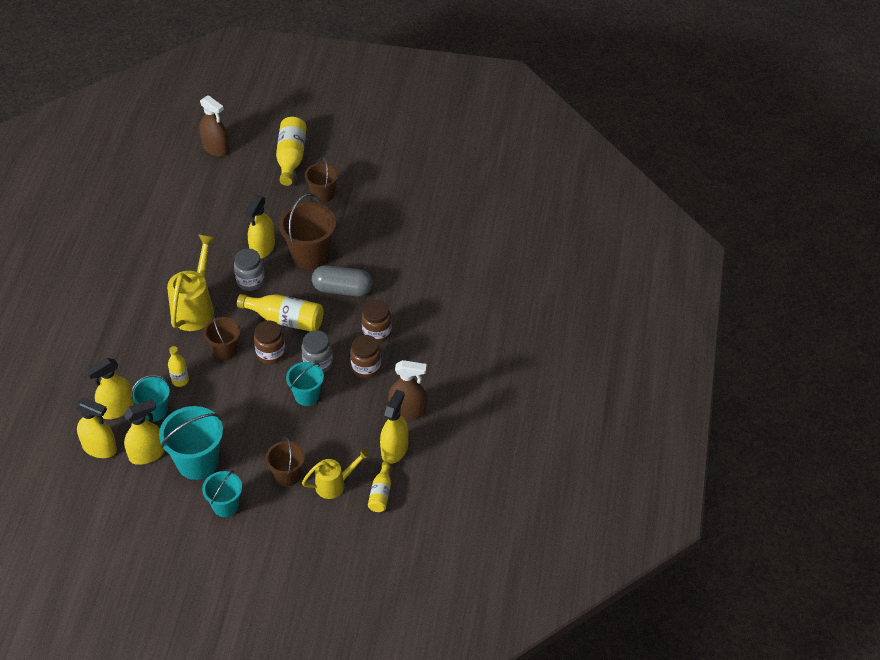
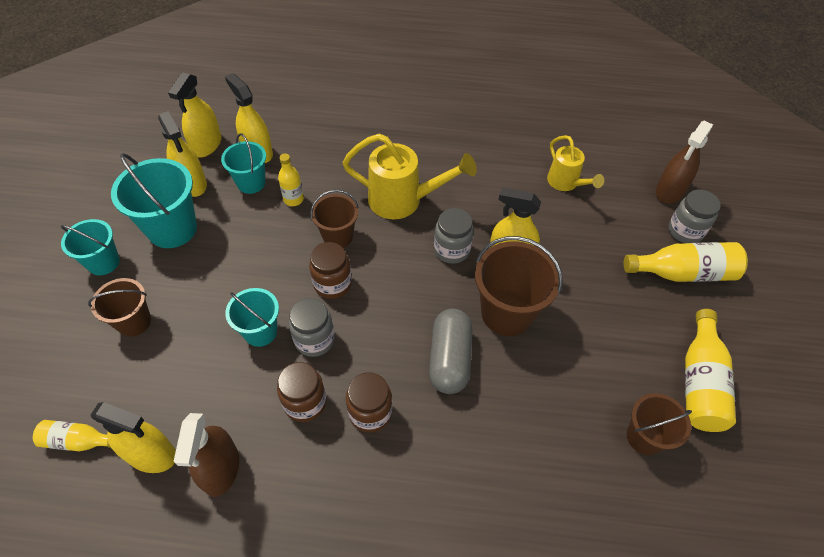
camera: 85 degrees right, 5 degrees up
yellow bottle [237,294,324,332] -> yellow bottle moved to [685,309,736,432]
yellow watering can [302,448,370,499] -> yellow watering can moved to [547,135,604,191]
brown bucket [305,157,339,203] -> brown bucket moved to [627,393,692,455]
none -> grey jar [668,190,721,243]

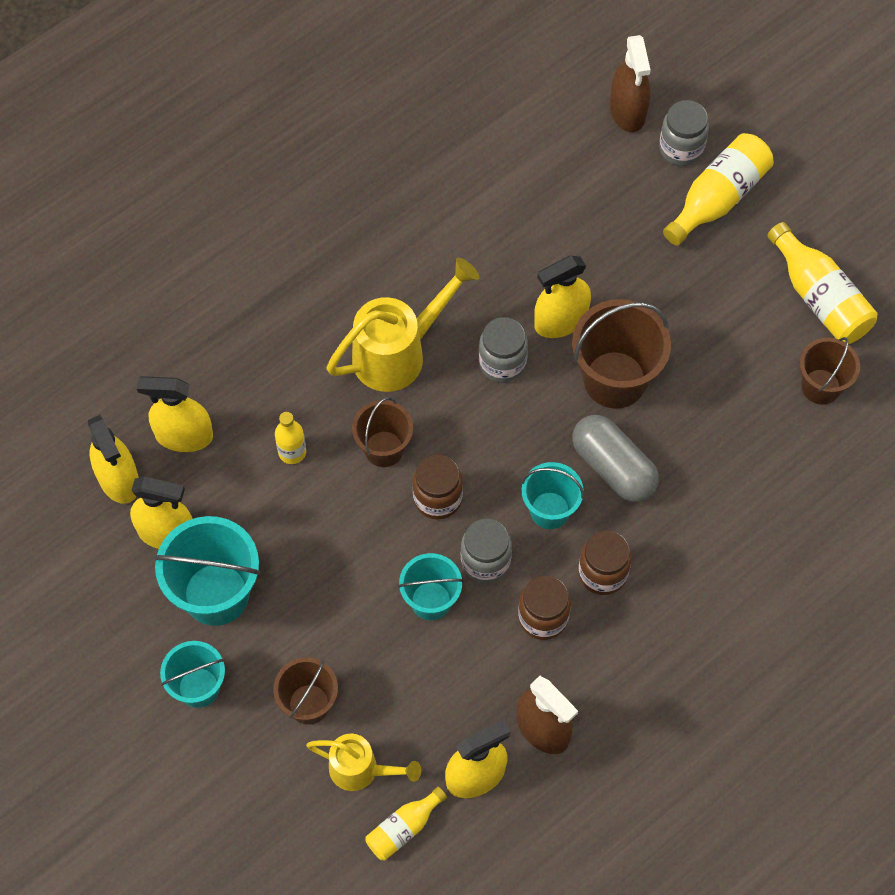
camera: 45 degrees left, 10 degrees up
turquoise bucket [221,133,266,194] -> turquoise bucket moved to [521,462,584,529]
yellow watering can [547,135,604,191] -> yellow watering can moved to [306,734,421,791]

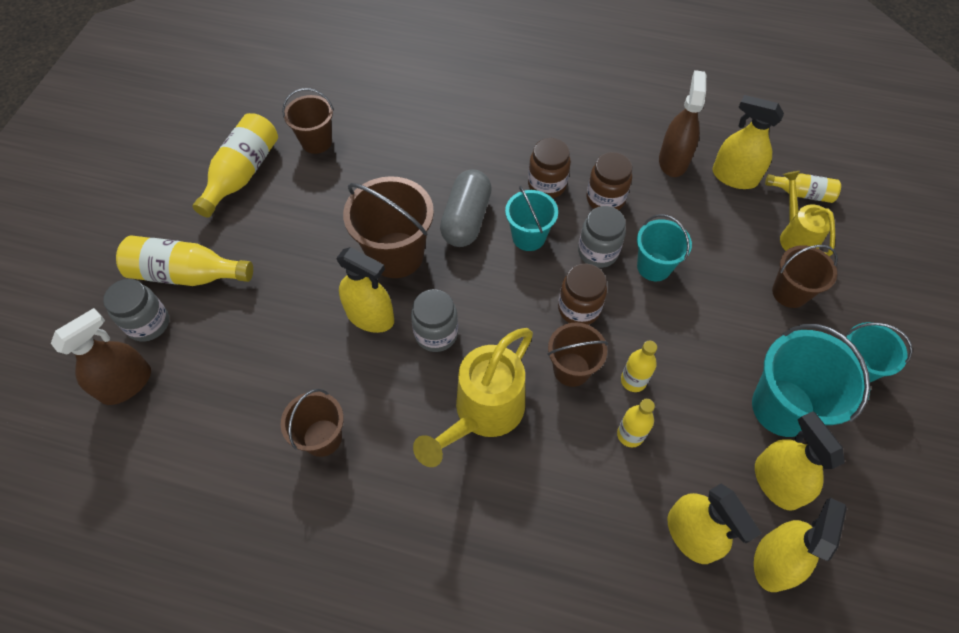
camera: 125 degrees left, 5 degrees down
yellow watering can [327,258,479,392] -> yellow watering can turned 75 degrees counterclockwise [413,328,533,467]
none -> brown bucket [281,389,344,457]
none -> yellow bottle [621,341,657,392]

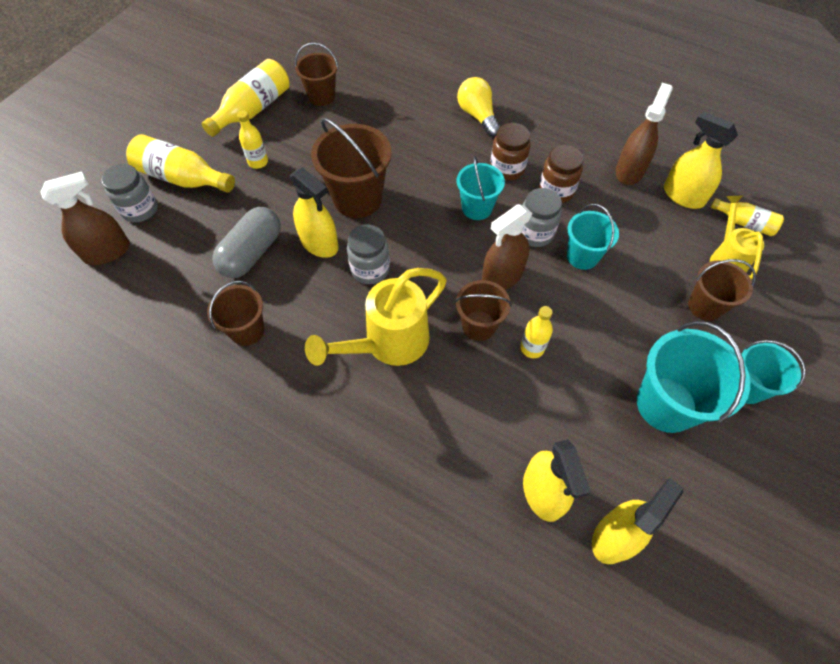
camera: 15 degrees right, 0 degrees up
grey capsule [440,169,492,247] -> grey capsule moved to [212,207,281,278]
brown jar [558,264,607,325] -> brown spray bottle [482,204,533,290]
yellow bottle [617,399,655,447] -> yellow bottle moved to [237,110,268,169]
yellow spray bottle [755,411,844,511] -> none
none -> yellow light bulb [457,77,501,137]

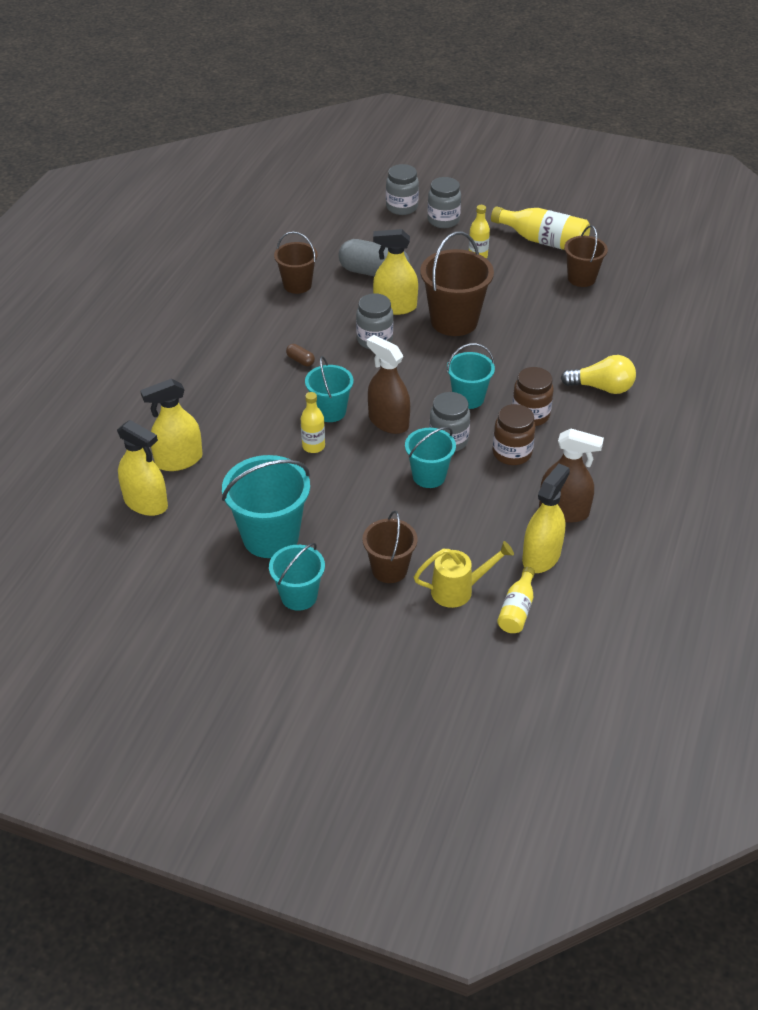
camera: 80 degrees right, 15 degrees down
brown spray bottle [41,171,130,265] -> none
yellow bottle [126,134,235,192] -> grey jar [427,177,461,228]
yellow spray bottle [290,167,339,258] -> yellow spray bottle turned 60 degrees clockwise [373,229,418,315]
yellow watering can [305,268,447,366] -> brown capsule [286,344,315,366]
brown bucket [455,280,512,341] -> turquoise bucket [305,356,353,422]
yellow light bulb [457,77,501,137] -> yellow light bulb turned 45 degrees clockwise [561,355,636,394]

